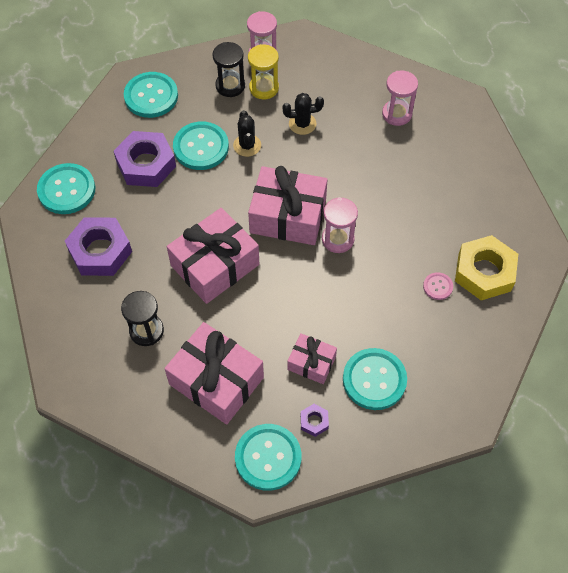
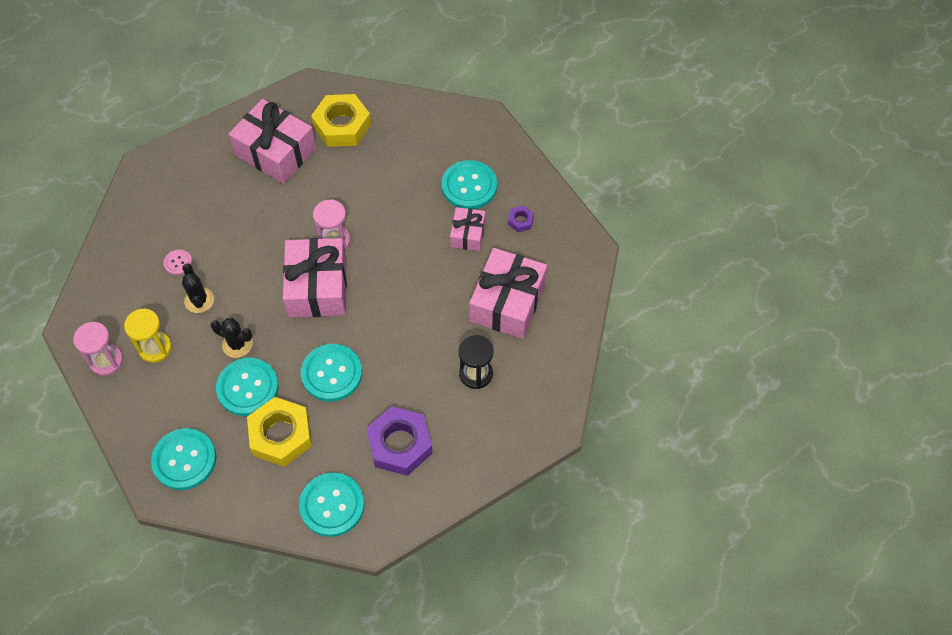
camera: 105 degrees left, 0 degrees up
purple nut [114,131,176,187] -> yellow nut [247,397,312,467]
pink gift [167,208,259,304] -> pink gift moved to [229,99,316,184]
black hourglass [213,42,245,97] -> none
black cactus [233,110,261,157] -> black cactus turned 45 degrees clockwise [210,318,252,358]
turquoise button [235,424,301,491] -> turquoise button moved to [301,344,362,402]
pink hourglass [382,71,418,126] -> none
pink button [423,272,453,300] -> pink button moved to [163,249,193,275]

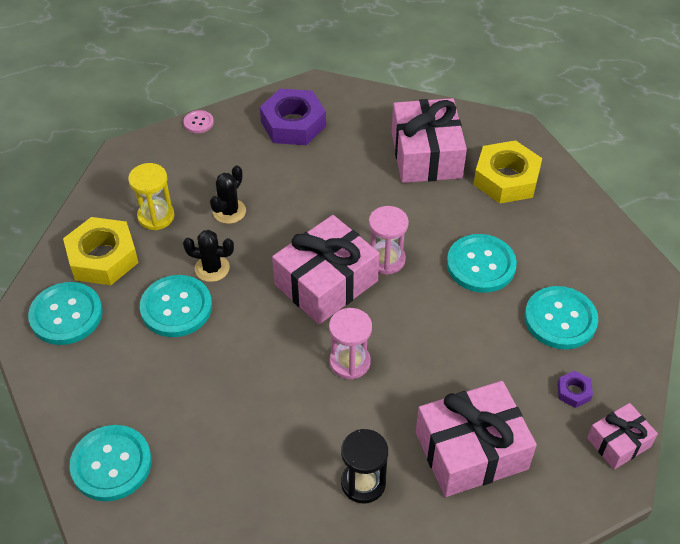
camera: 50 degrees right, 10 degrees down
pink hourglass [73,322,123,376] -> pink hourglass moved to [329,308,372,380]
pink button [163,249,193,275] -> pink button moved to [183,110,214,133]
black cactus [210,318,252,358] -> black cactus turned 60 degrees counterclockwise [183,230,234,282]
yellow nut [247,397,312,467] -> yellow nut moved to [63,217,139,285]
turquoise button [301,344,362,402] -> turquoise button moved to [447,234,517,293]
purple nut [366,406,432,476] -> purple nut moved to [260,89,326,145]
pink gift [450,207,485,251] -> pink gift moved to [587,403,658,470]

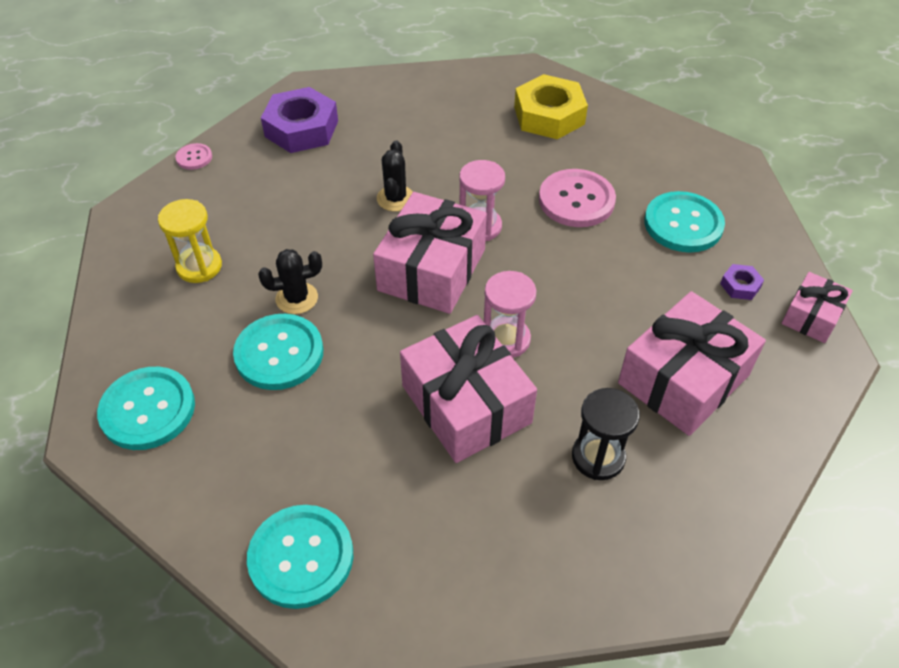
camera: 25 degrees left, 0 degrees up
yellow nut [63,217,139,285] -> none
black cactus [210,165,246,224] -> black cactus moved to [377,141,413,212]
pink gift [392,98,467,183] -> pink gift moved to [400,315,537,463]
turquoise button [447,234,517,293] -> pink button [539,169,616,227]

